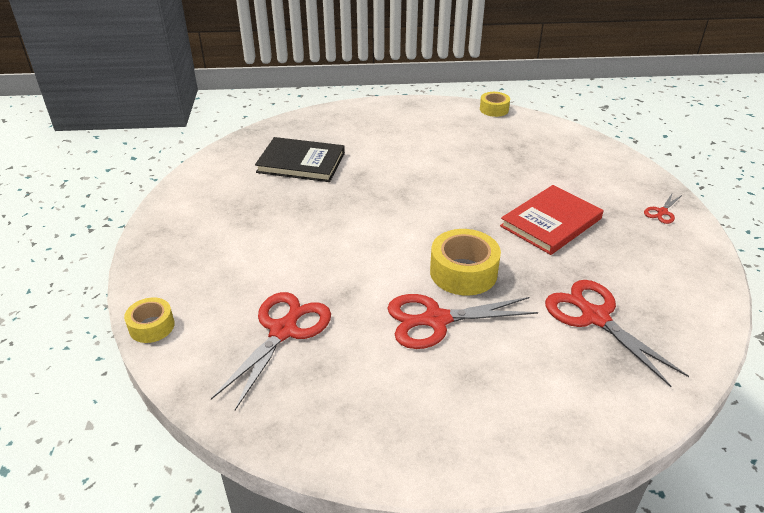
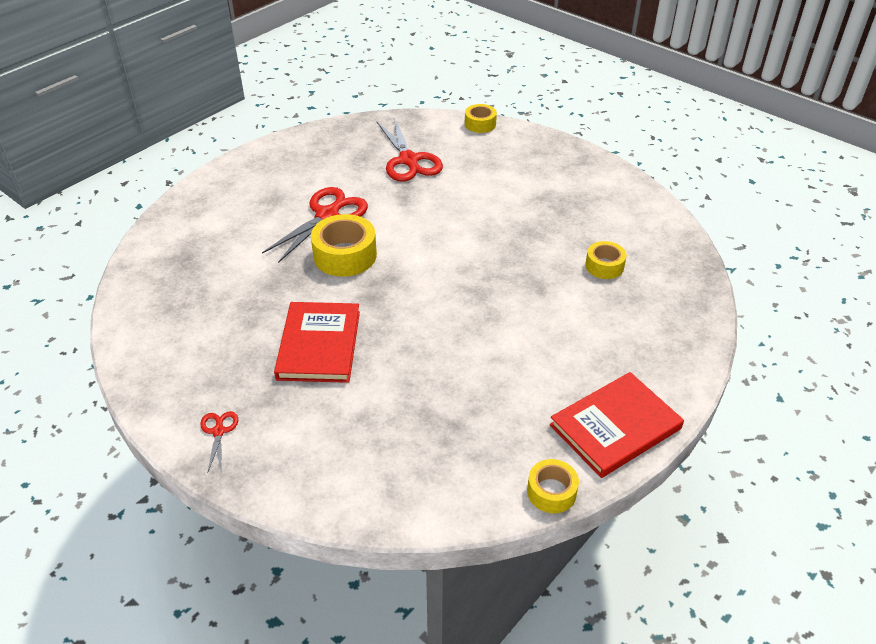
camera: 135 degrees right, 5 degrees up
black book [255,137,345,182] -> yellow tape [585,241,627,279]
red scissors [545,280,689,387] -> none
none -> red book [550,372,684,478]

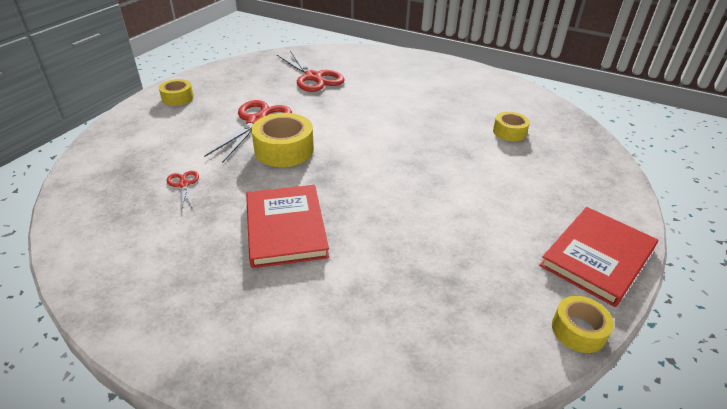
camera: 15 degrees left, 5 degrees down
red scissors [200,411,238,473] -> red scissors moved to [167,171,199,211]
yellow tape [465,104,497,133] -> yellow tape moved to [159,79,194,106]

